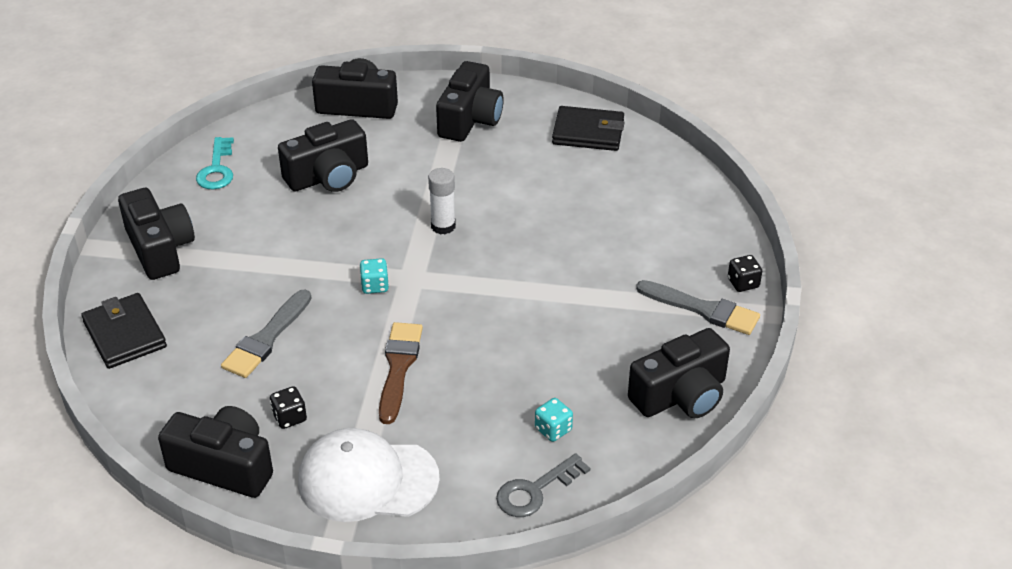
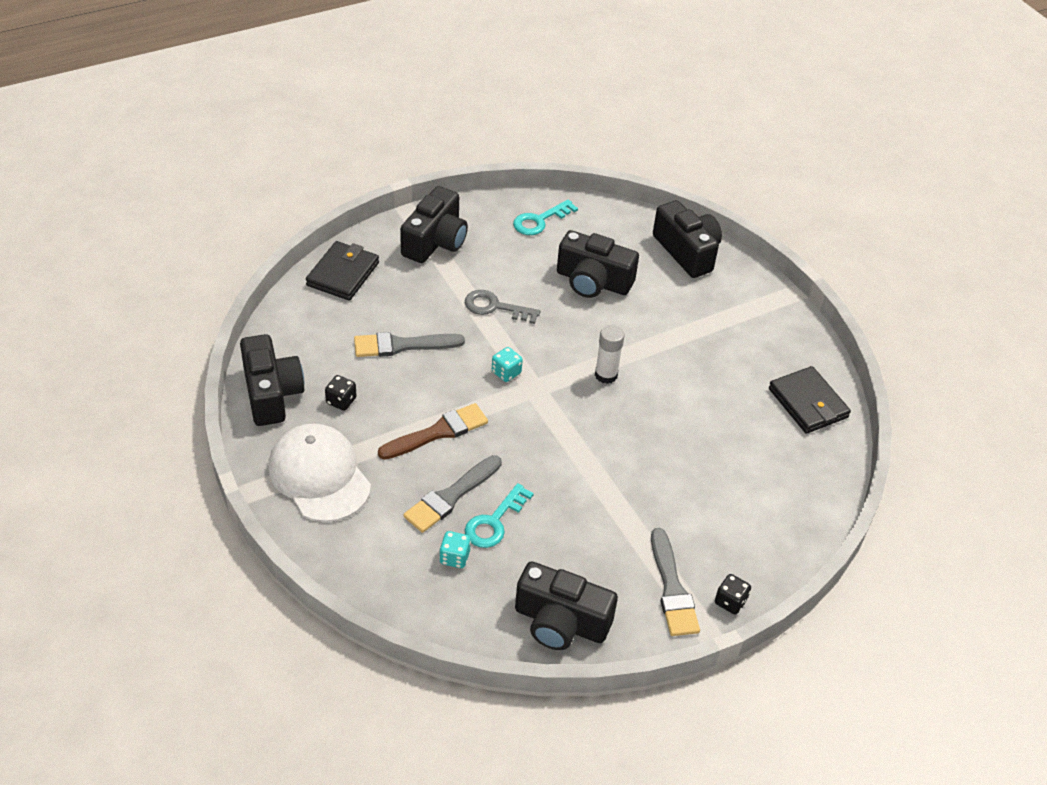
camera: 50 degrees right, 5 degrees up
black camera [436,61,504,142] -> none
grey key [496,453,590,517] -> grey key moved to [465,290,540,324]
none -> grey brush [403,455,502,533]
none -> turquoise key [465,483,534,548]

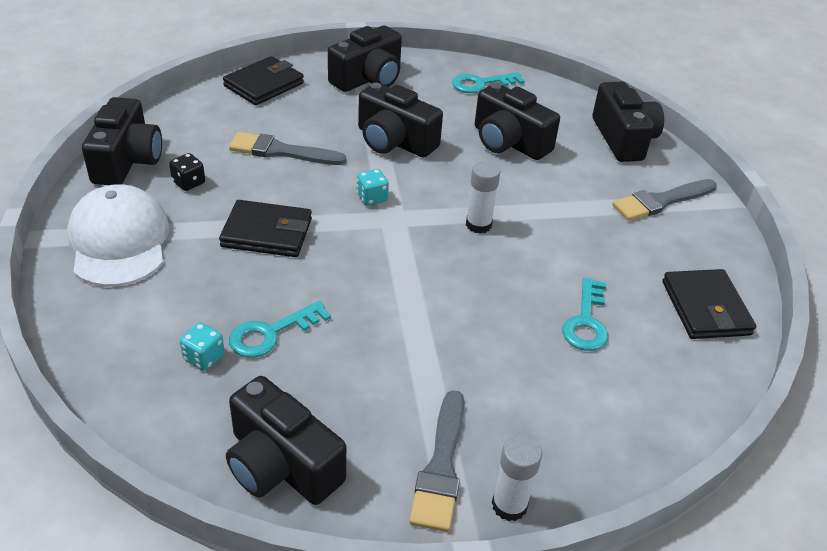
camera: 20 degrees right, 5 degrees down
brown brush [378,403,488,460] -> black wallet [219,200,312,257]
grey brush [403,455,502,533] -> grey brush moved to [612,179,717,221]
grey key [465,290,540,324] -> black camera [358,82,443,158]
black dice [715,574,751,615] -> white glue stick [492,434,542,521]
none -> turquoise key [562,277,608,351]

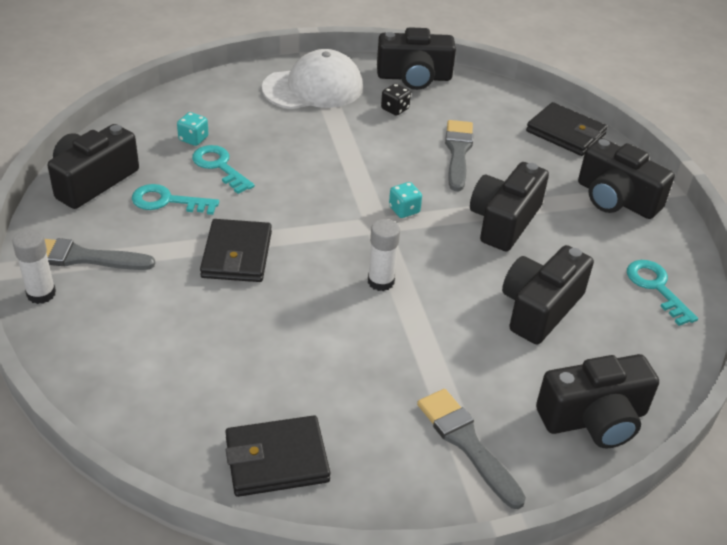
camera: 85 degrees right, 0 degrees up
black wallet [219,200,312,257] -> black wallet moved to [200,219,272,282]
turquoise key [562,277,608,351] -> turquoise key moved to [132,184,219,215]

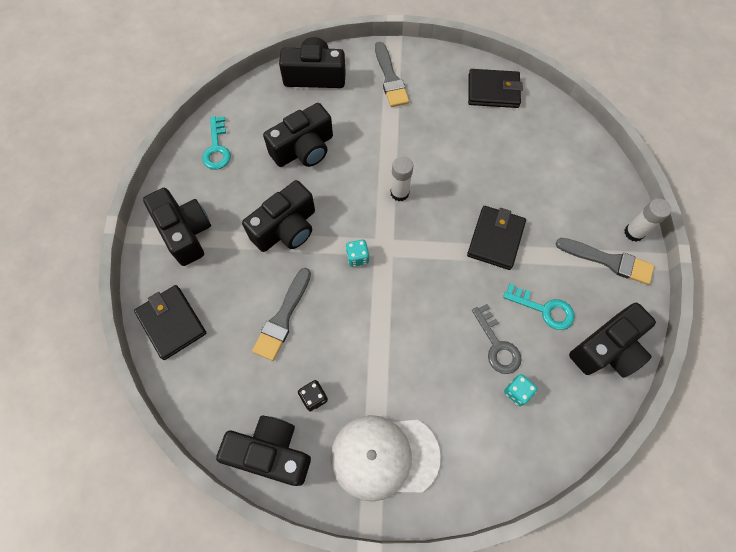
camera: 160 degrees left, 25 degrees up
turquoise key [192,145,255,194] -> grey key [472,304,522,374]

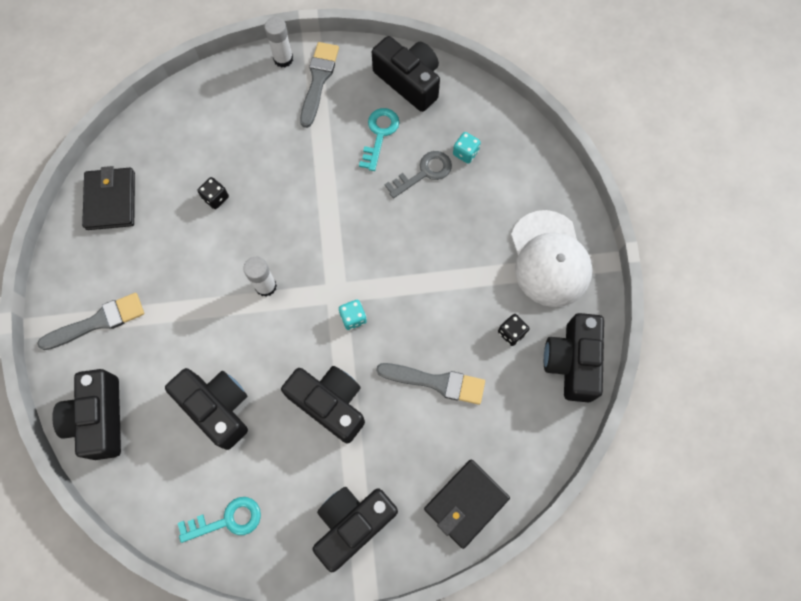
camera: 100 degrees left, 5 degrees up
black wallet [467,206,526,270] -> none
none -> black dice [197,177,229,209]

